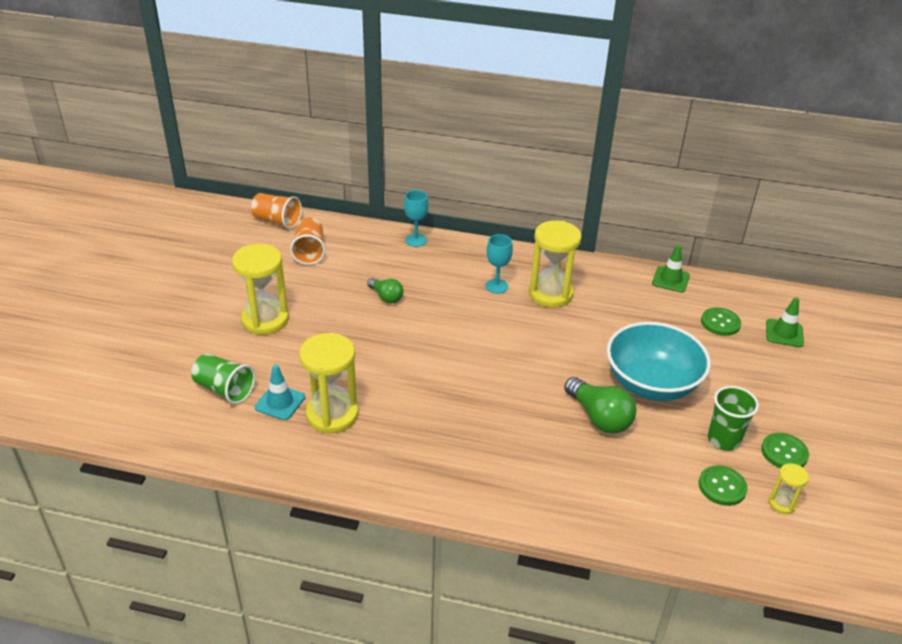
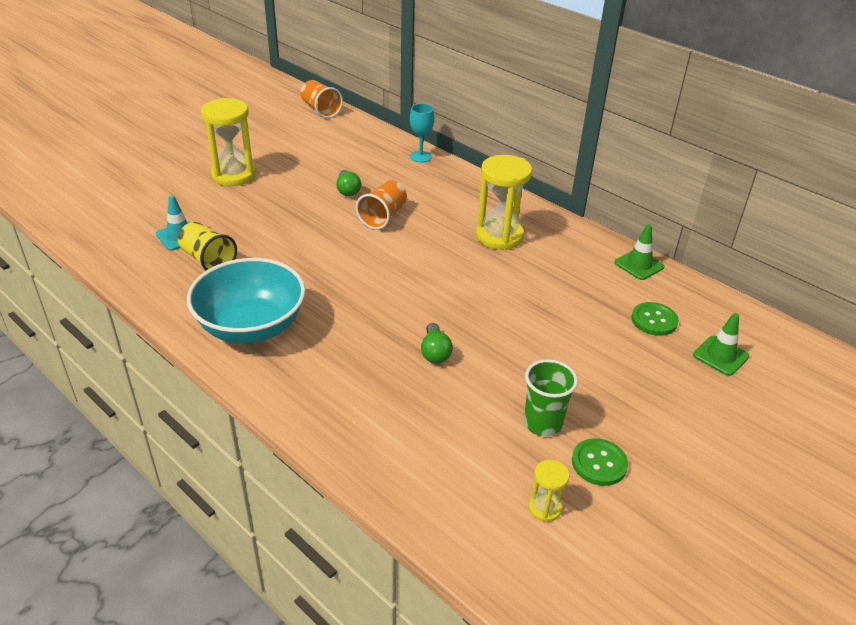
camera: 30 degrees right, 0 degrees up
green cup [191,354,255,404] -> none
orange cup [290,218,326,265] -> orange cup moved to [356,180,407,230]
yellow hourglass [299,333,358,434] -> yellow cup [178,222,237,271]
turquoise goblet [485,234,513,294] -> none
green light bulb [564,377,636,434] -> green light bulb [421,323,453,363], size x0.61
turquoise bowl [607,322,711,401] -> turquoise bowl moved to [187,258,306,343]
green button [699,465,747,506] -> none

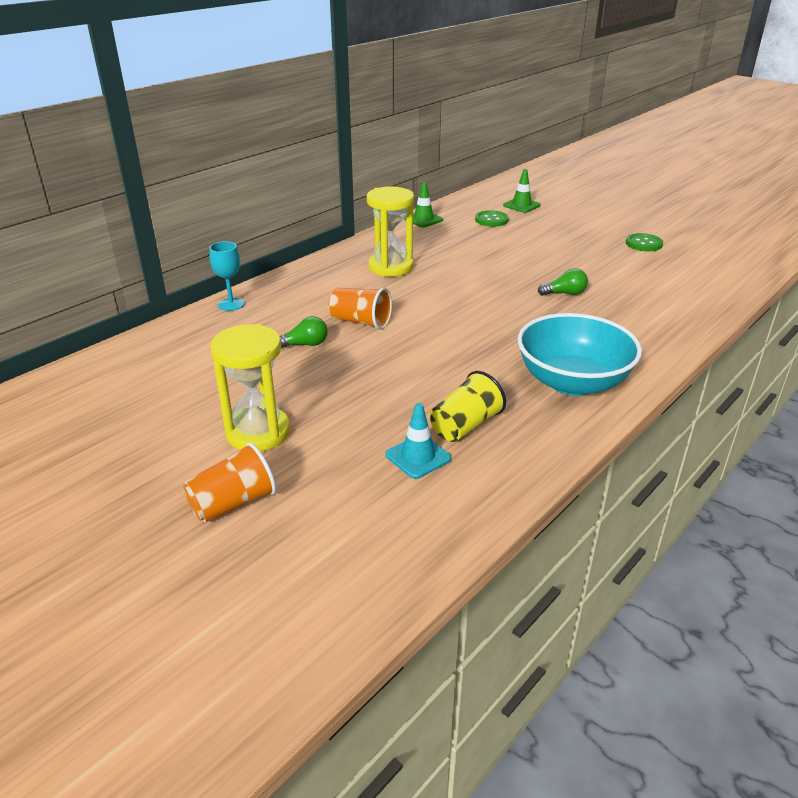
camera: 90 degrees left, 5 degrees down
orange cup [301,80,343,118] -> orange cup moved to [183,442,276,523]
green cup [524,359,578,436] -> none
yellow hourglass [528,460,569,522] -> none

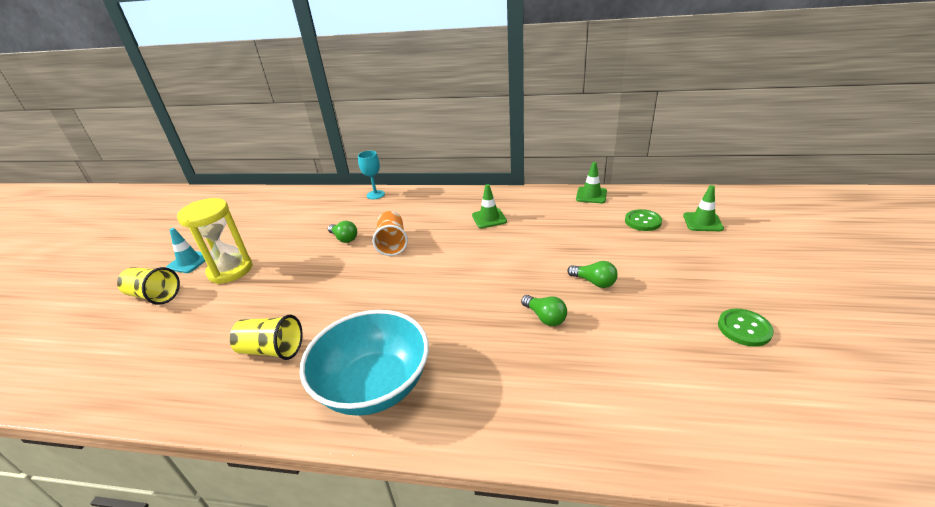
camera: 60 degrees right, 0 degrees up
orange cup [183,442,276,523] -> yellow cup [117,267,180,305]
yellow hourglass [367,186,414,277] -> green traffic cone [472,184,507,228]
turquoise traffic cone [385,403,451,479] -> turquoise traffic cone moved to [166,228,205,273]
none -> green light bulb [567,261,618,288]

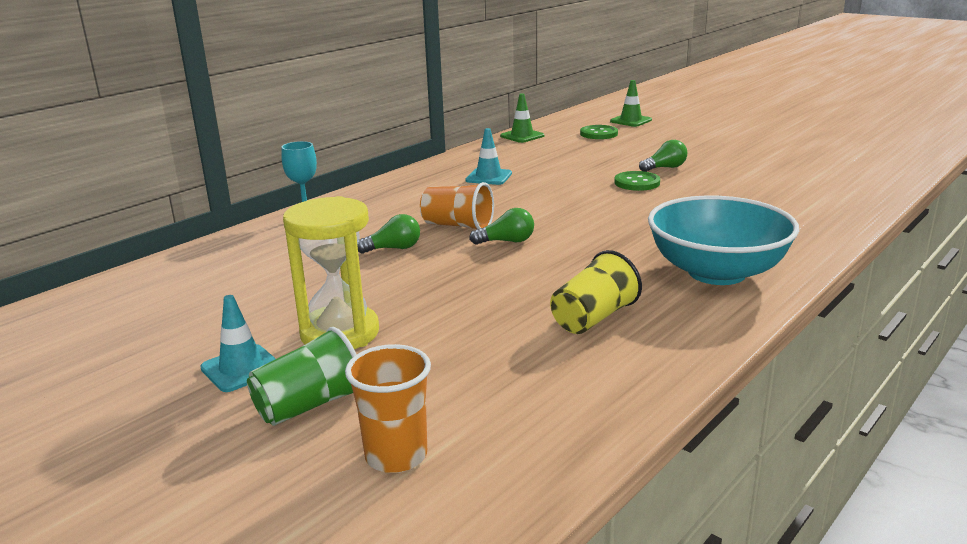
camera: 60 degrees left, 10 degrees down
yellow cup [117,267,180,305] -> green cup [247,327,357,426]
green traffic cone [472,184,507,228] -> turquoise traffic cone [465,128,512,185]
green light bulb [521,295,567,326] -> green light bulb moved to [469,208,534,245]
green button [718,309,774,347] -> green button moved to [614,171,660,191]
none -> orange cup [345,344,431,473]

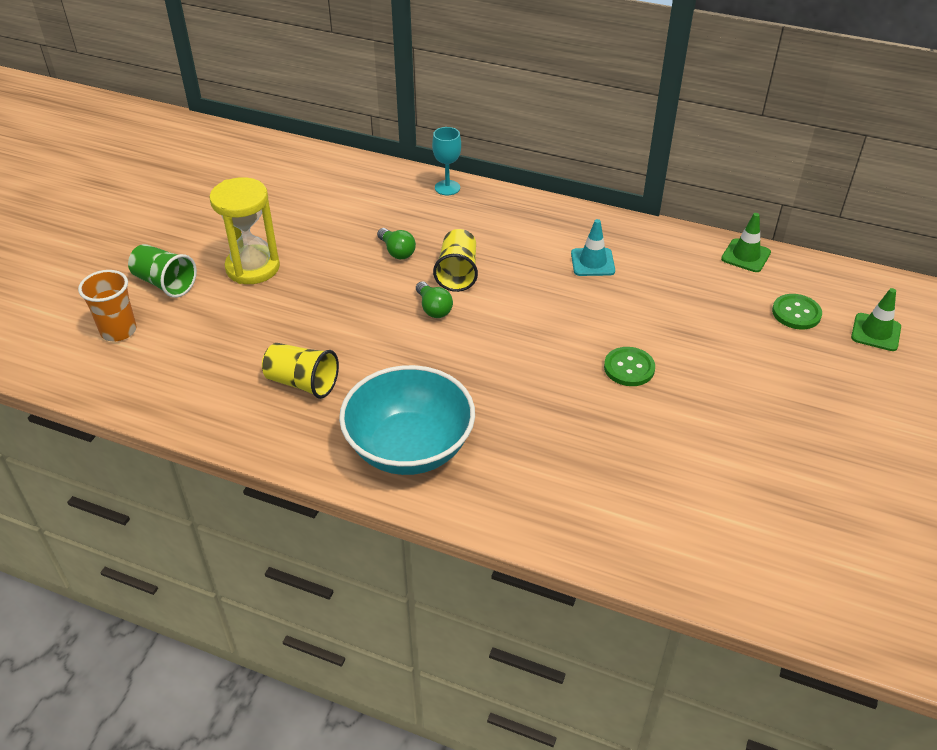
camera: 70 degrees right, 20 degrees up
turquoise traffic cone [200,295,276,392] -> none
orange cup [420,182,494,229] -> yellow cup [433,229,478,292]
green light bulb [639,140,687,172] -> none

